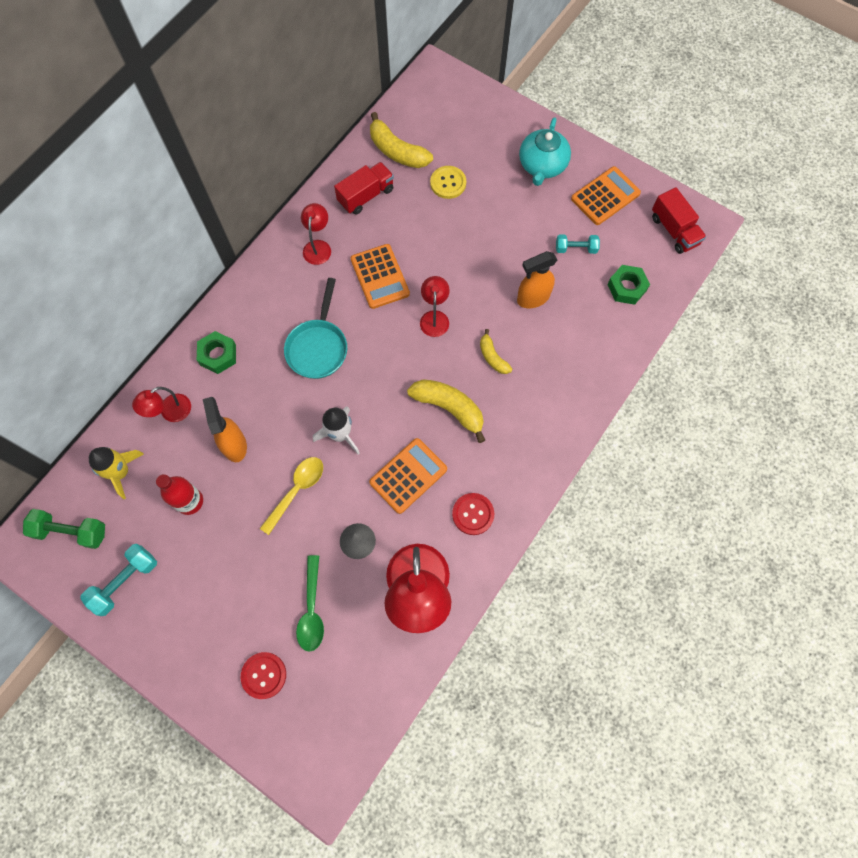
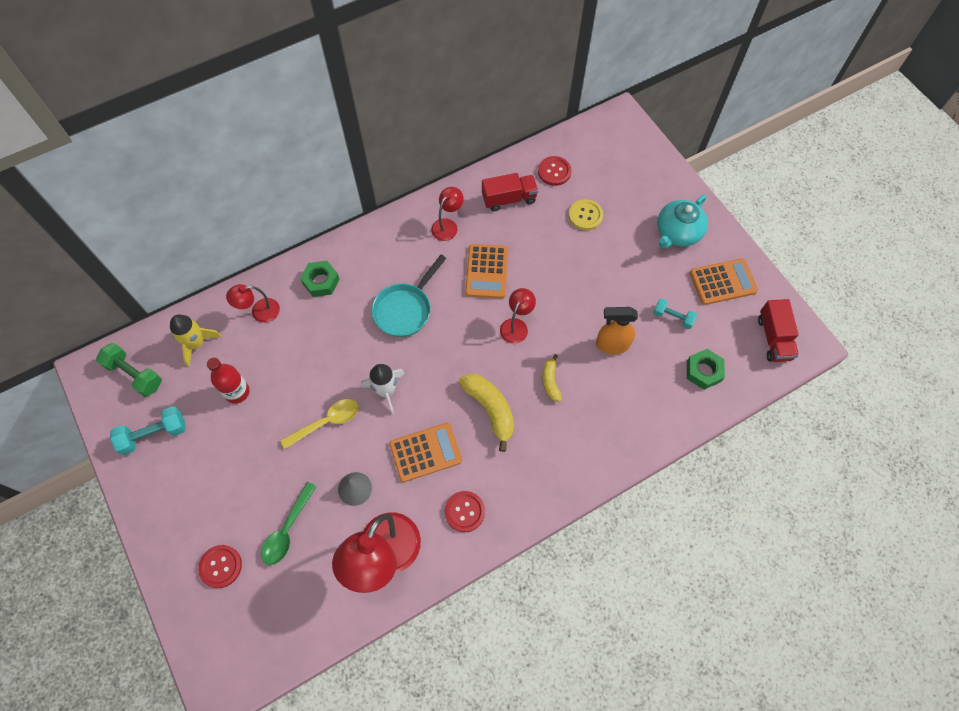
camera: 25 degrees right, 5 degrees down
orange spray bottle [203,397,247,462] -> none
yellow banana [370,112,433,168] -> red button [538,156,572,186]

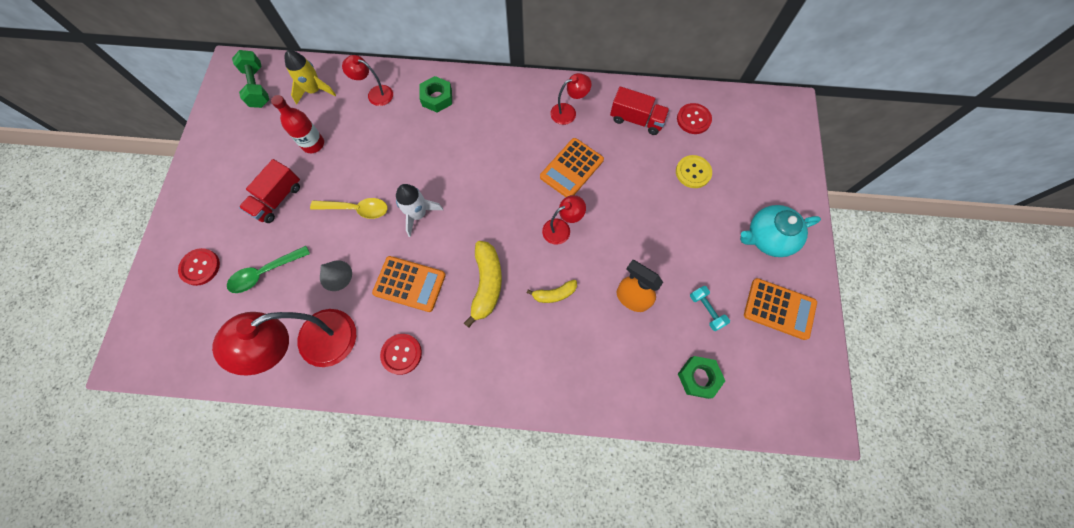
camera: 35 degrees right, 5 degrees up
turquoise dumbbell [110,406,186,455] -> none
turquoise pan [372,255,446,337] -> none
yellow banana [542,354,562,402] -> yellow banana turned 135 degrees counterclockwise [527,280,577,303]
red truck [758,299,799,362] -> red truck moved to [239,159,300,223]

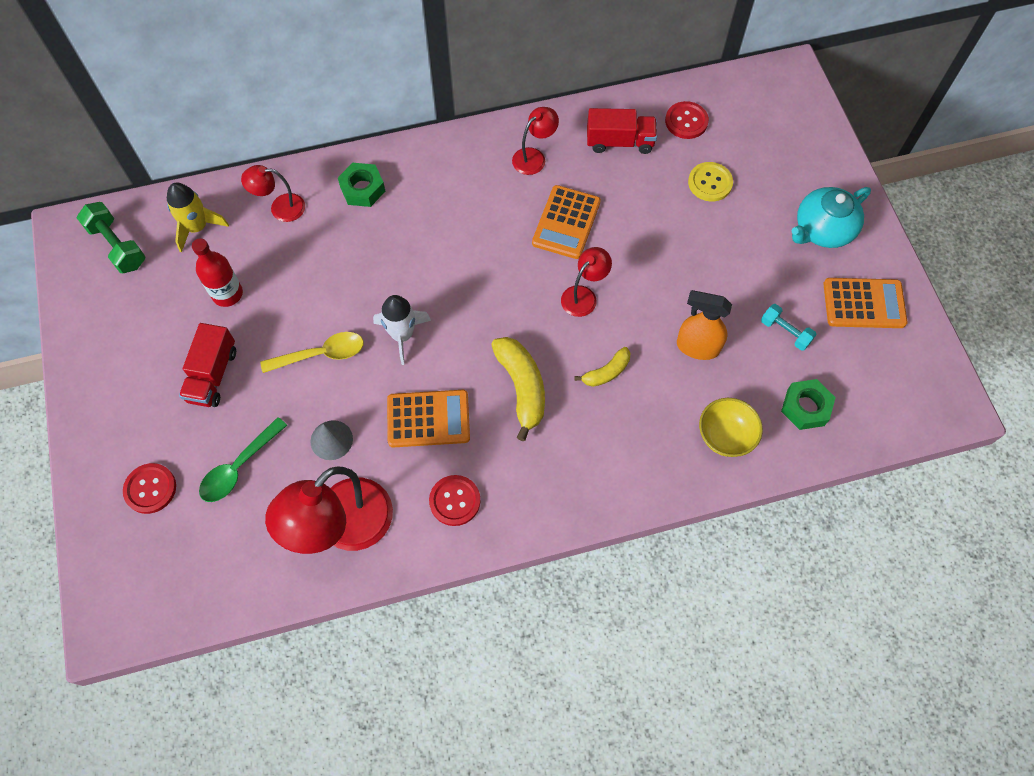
camera: 20 degrees left, 5 degrees down
none -> yellow bowl [699,398,763,457]

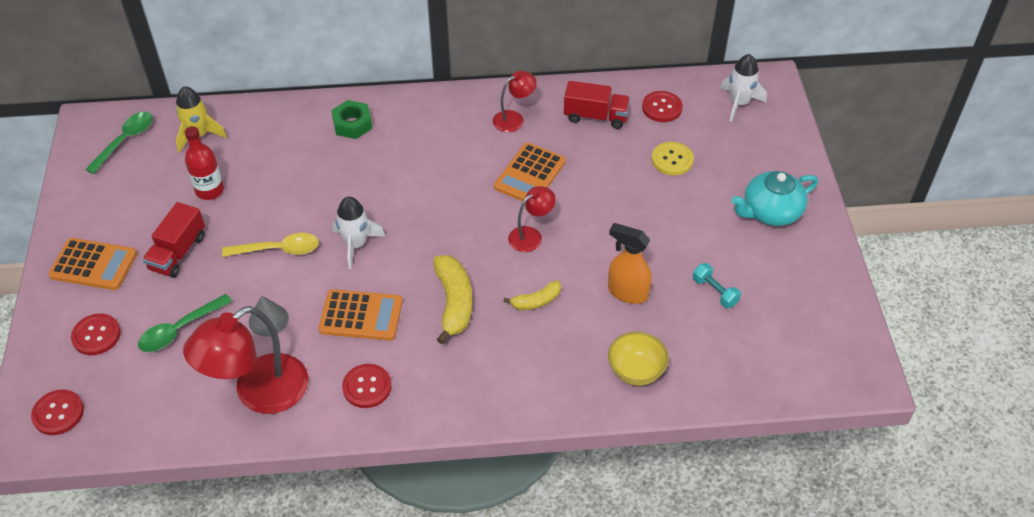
camera: 10 degrees right, 15 degrees down
green dumbbell [77,202,145,273] -> green spoon [85,112,153,174]
red lamp [241,165,305,222] -> none
green nut [781,379,836,430] -> none
orange calculator [823,278,907,328] -> orange calculator moved to [48,238,137,290]
none -> red button [31,390,84,435]
none -> white rocket [720,54,767,122]

